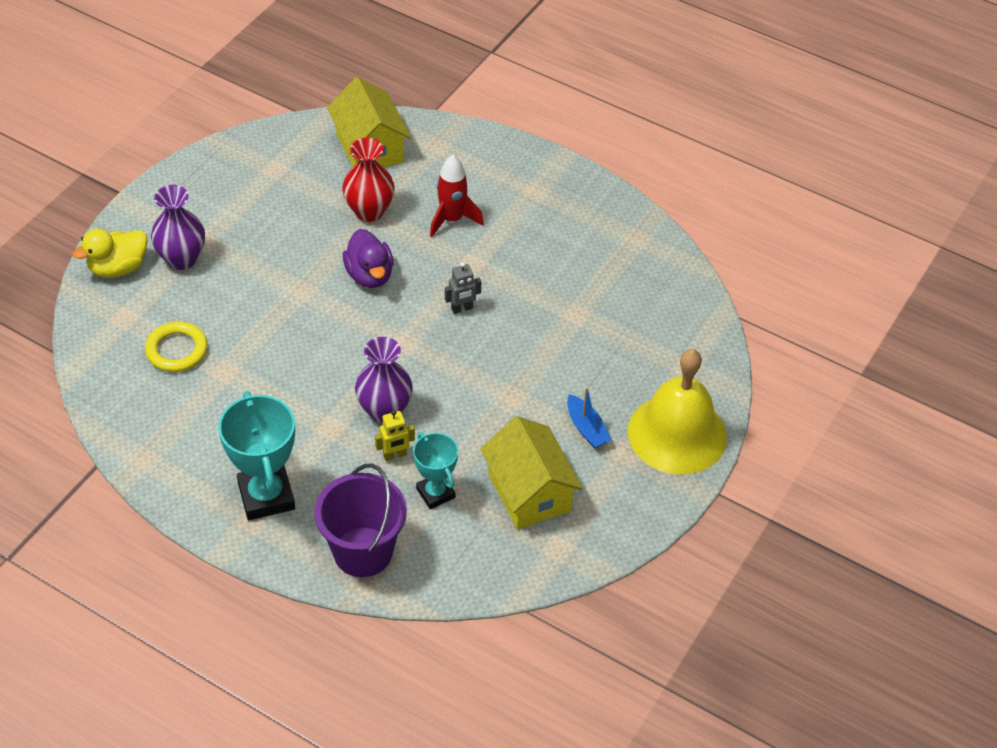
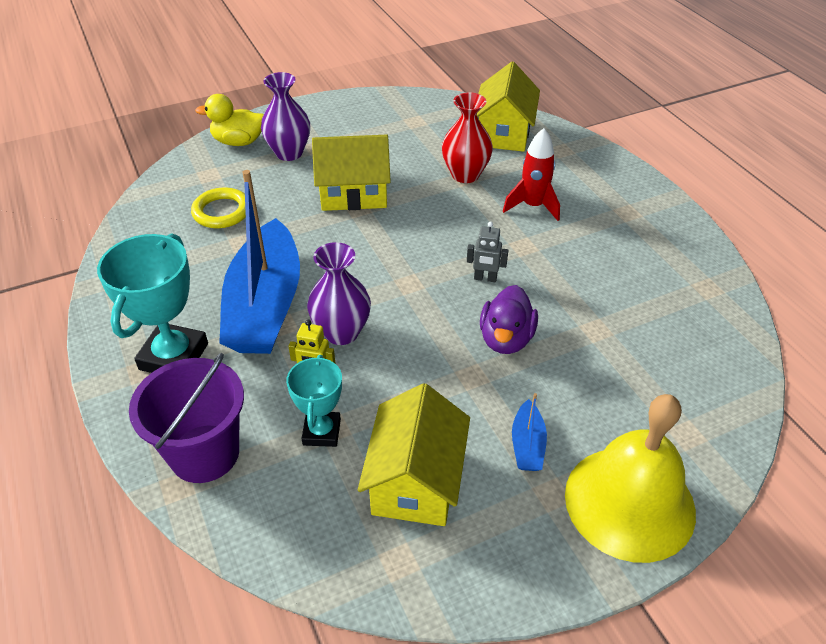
camera: 35 degrees right, 5 degrees down
purple duck [343,229,393,288] -> purple duck moved to [480,285,538,354]
none -> blue boat [219,170,300,354]
none -> yellow house [312,135,391,211]

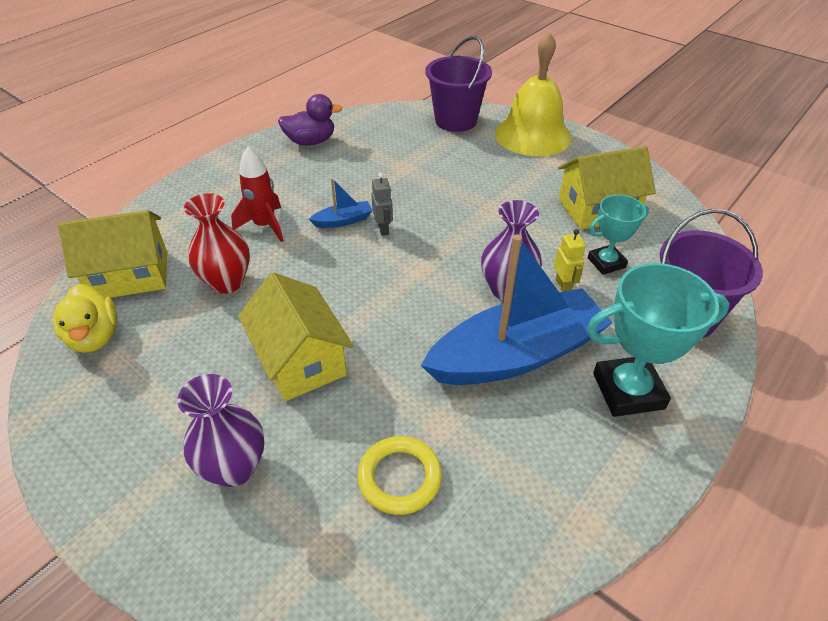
camera: 115 degrees left, 0 degrees up
yellow duck [195,94,264,146] -> yellow duck moved to [53,284,118,352]
purple duck [480,285,538,354] -> purple duck moved to [278,94,343,146]
blue boat [512,393,547,471] -> blue boat moved to [309,178,372,228]
none -> purple bucket [425,36,492,132]

